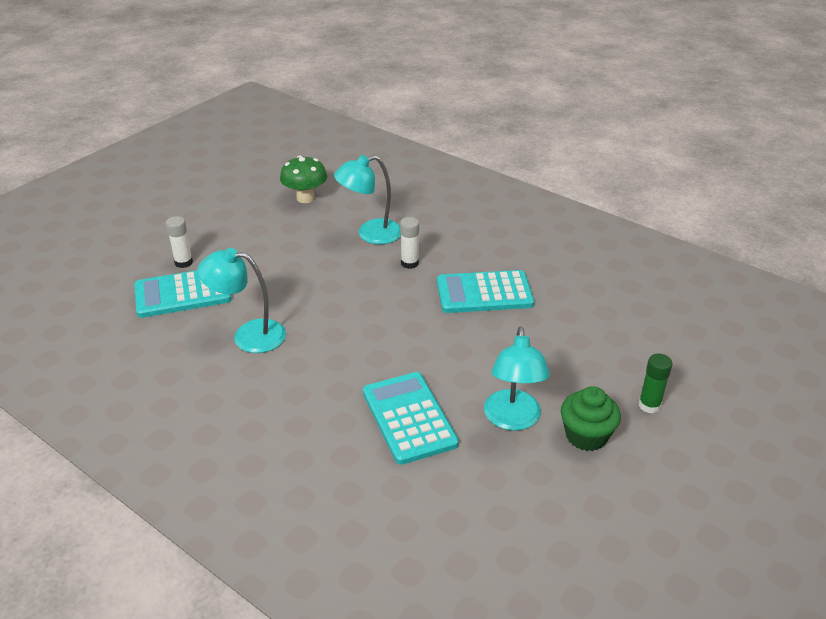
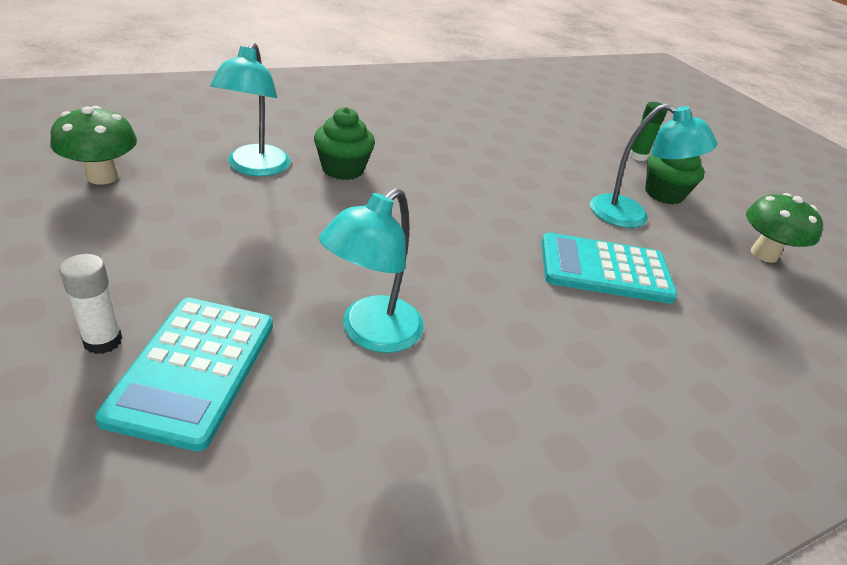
camera: 70 degrees left, 0 degrees up
white glue stick [400,217,419,269] -> green cupcake [314,107,375,180]
turquoise calculator [437,270,534,313] -> none
none -> green mushroom [746,193,823,263]

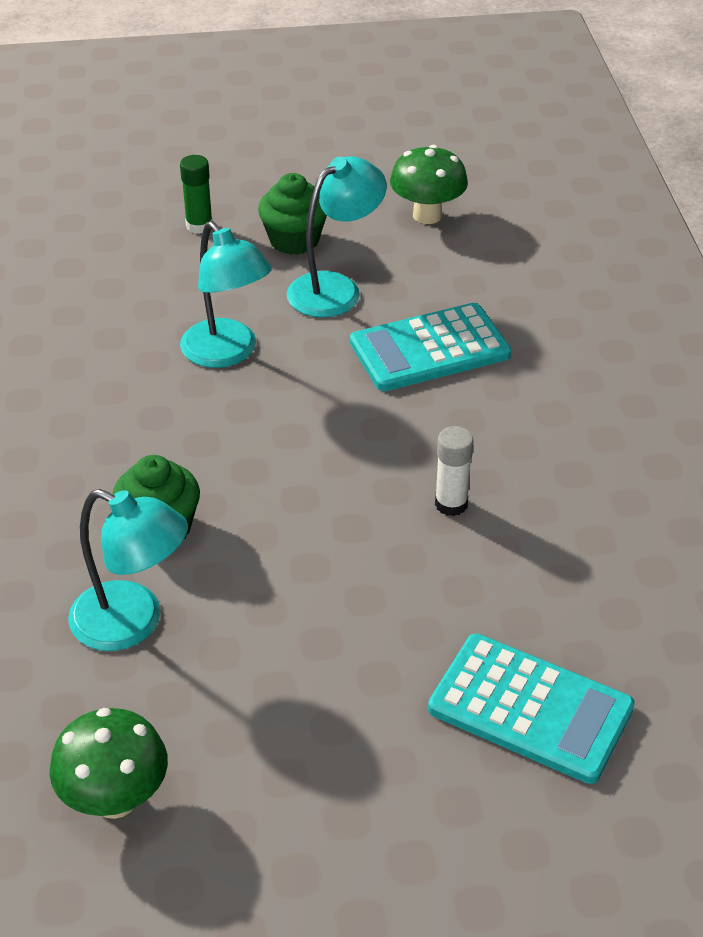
camera: 65 degrees left, 5 degrees up
white glue stick [59,254,122,354] -> white glue stick moved to [435,426,474,516]
turquoise lamp [319,188,424,353] -> turquoise lamp moved to [180,221,272,368]
turquoise calculator [541,233,678,304] -> turquoise calculator turned 45 degrees clockwise [350,303,511,391]

